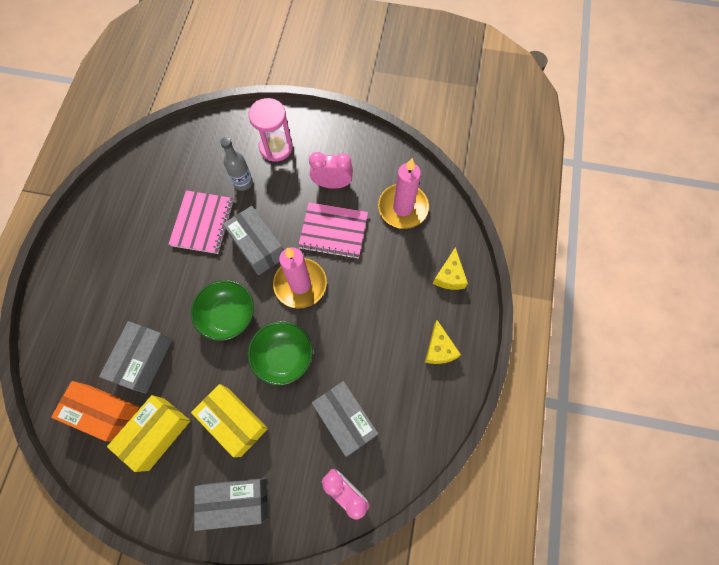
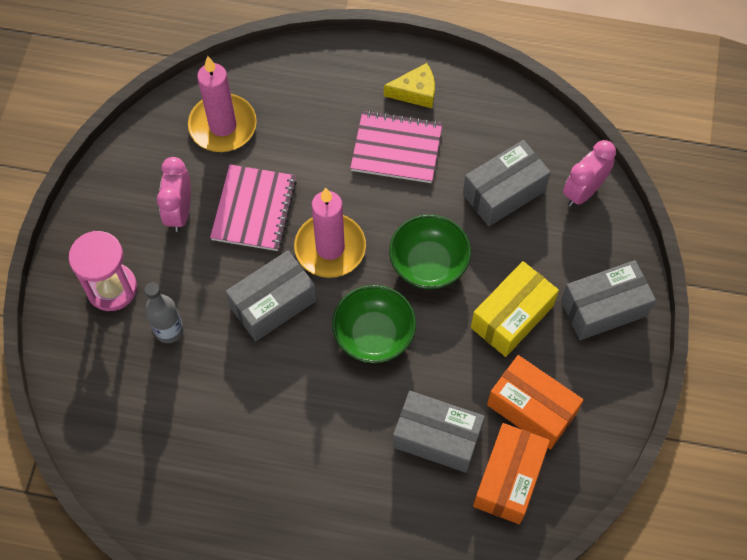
camera: 90 degrees left, 5 degrees down
yellow box [107,395,190,472] -> orange box [487,355,583,449]
pink notebook [168,190,234,254] -> pink notebook moved to [350,110,443,183]
grey box [194,478,268,531] -> grey box turned 75 degrees clockwise [561,260,656,340]
yellow cheese [433,247,468,290] -> none

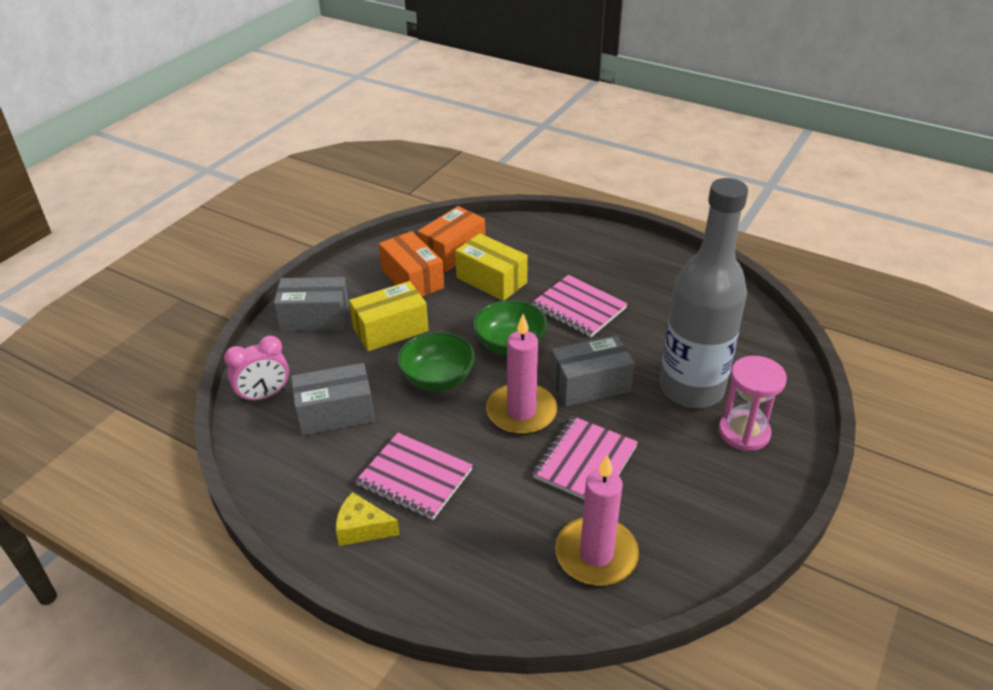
camera: 160 degrees left, 25 degrees down
grey bottle [144,283,184,343] -> grey bottle [660,178,748,408], size x2.35
pink clock [157,157,191,232] -> none
grey box [393,391,485,473] -> yellow box [455,233,528,301]
none -> pink notebook [531,275,628,337]

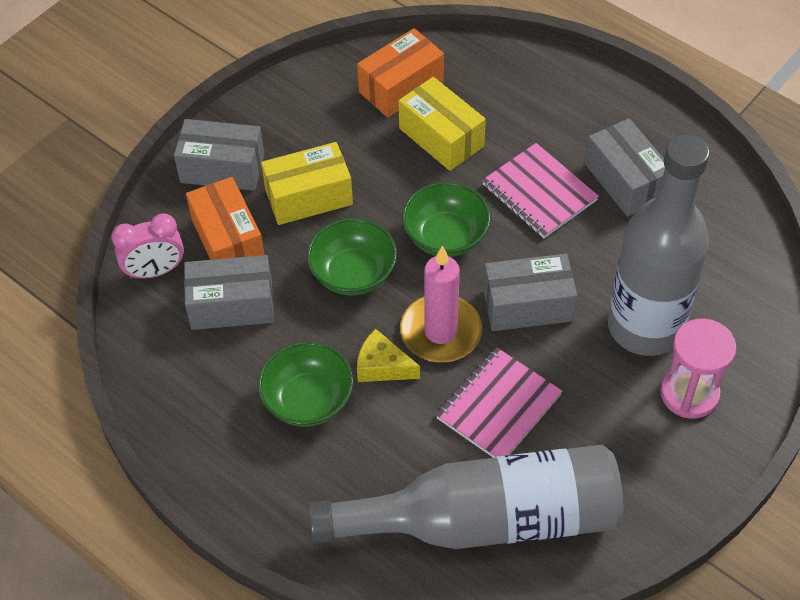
camera: 10 degrees right, 15 degrees up
yellow cheese [336,492,400,546] -> yellow cheese moved to [357,329,420,382]
pink notebook [355,433,473,520] -> green bowl [258,341,354,427]
orange box [379,231,444,297] -> orange box moved to [186,177,265,260]
pink candle [555,455,639,586] -> grey bottle [309,445,623,549]
none -> grey box [585,118,665,217]

